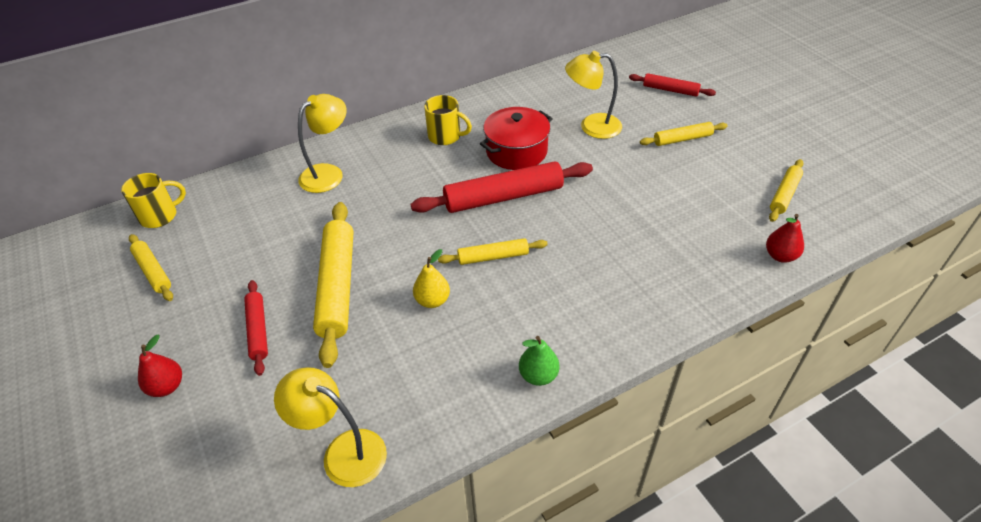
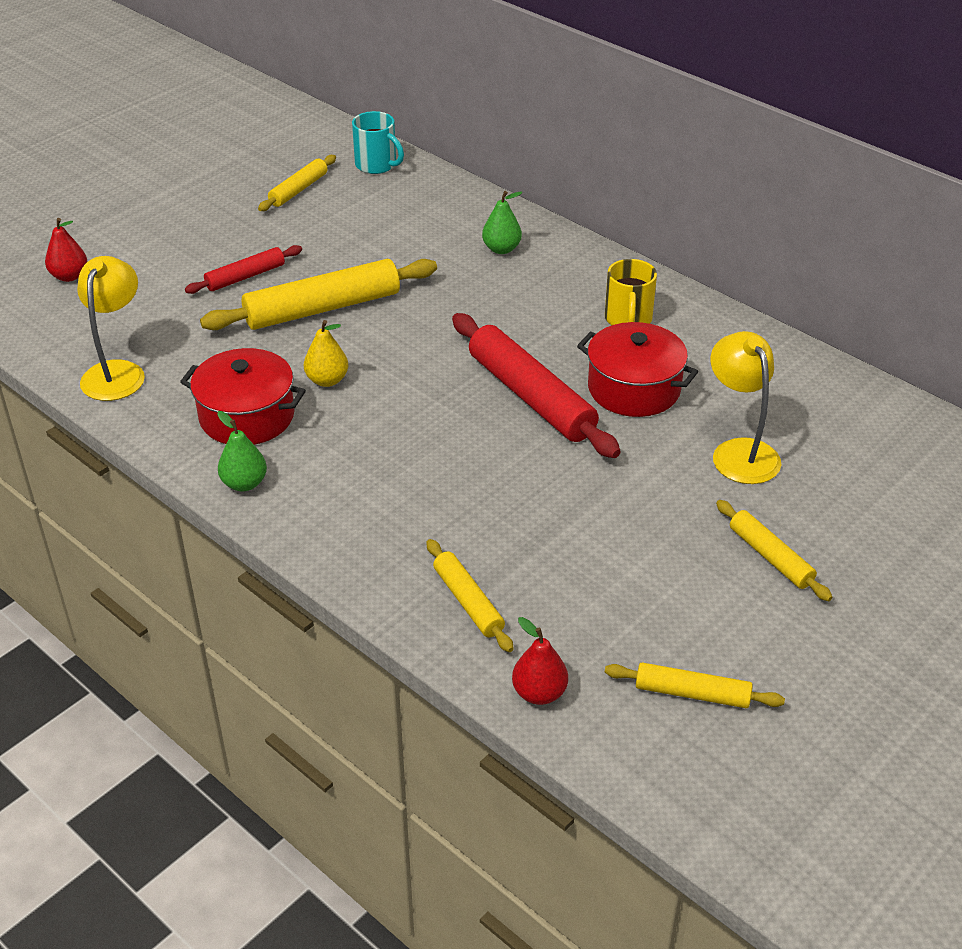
camera: 70 degrees right, 5 degrees down
yellow mug [121,173,186,228] -> turquoise mug [352,111,404,174]
red pear [138,335,182,397] -> red pear moved to [45,218,87,282]
yellow lamp [298,94,347,193] -> green pear [482,191,522,254]
yellow rolling pin [438,238,548,265] -> yellow rolling pin moved to [427,539,514,652]
red rolling pin [629,73,716,97] -> none
none -> red pot [180,348,306,445]

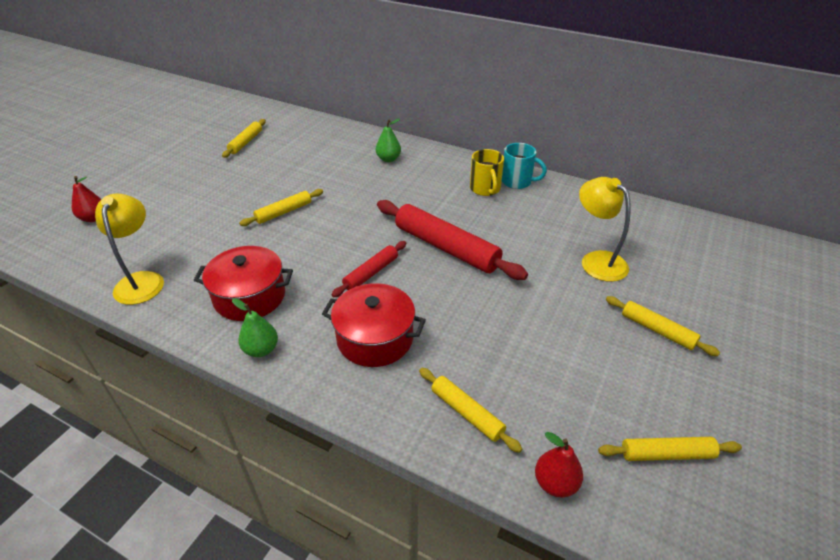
camera: 15 degrees left, 0 degrees up
red rolling pin [185,245,302,294] -> red rolling pin moved to [331,241,406,298]
yellow rolling pin [200,259,437,330] -> yellow rolling pin [239,189,323,226], size x0.54
yellow pear [304,320,348,387] -> none
turquoise mug [352,111,404,174] -> turquoise mug moved to [502,143,547,189]
red pot [577,322,698,417] -> red pot moved to [322,283,426,367]

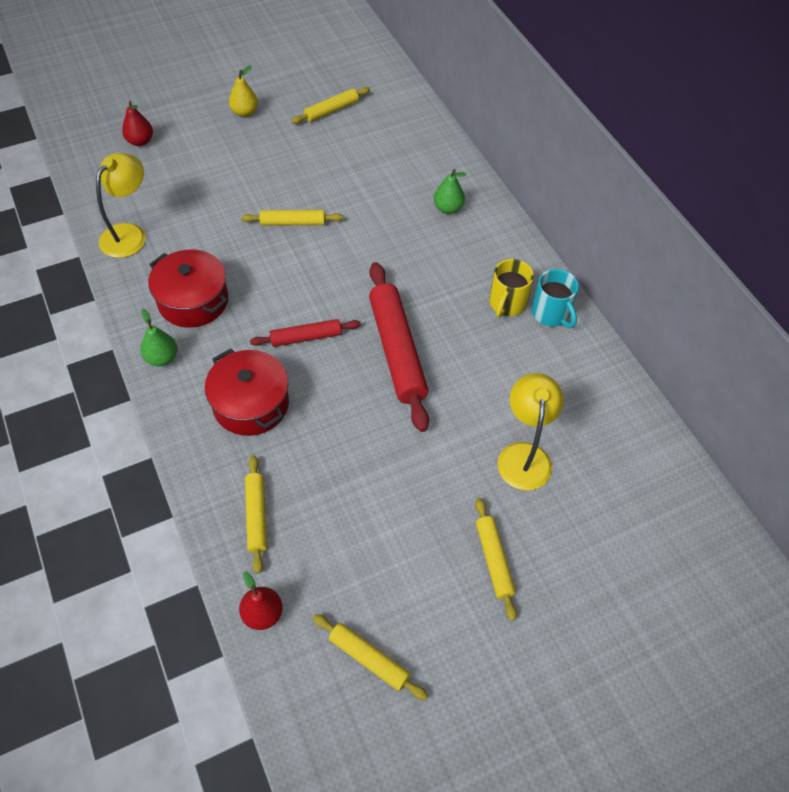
camera: 35 degrees right, 15 degrees up
none -> yellow pear [229,65,258,117]

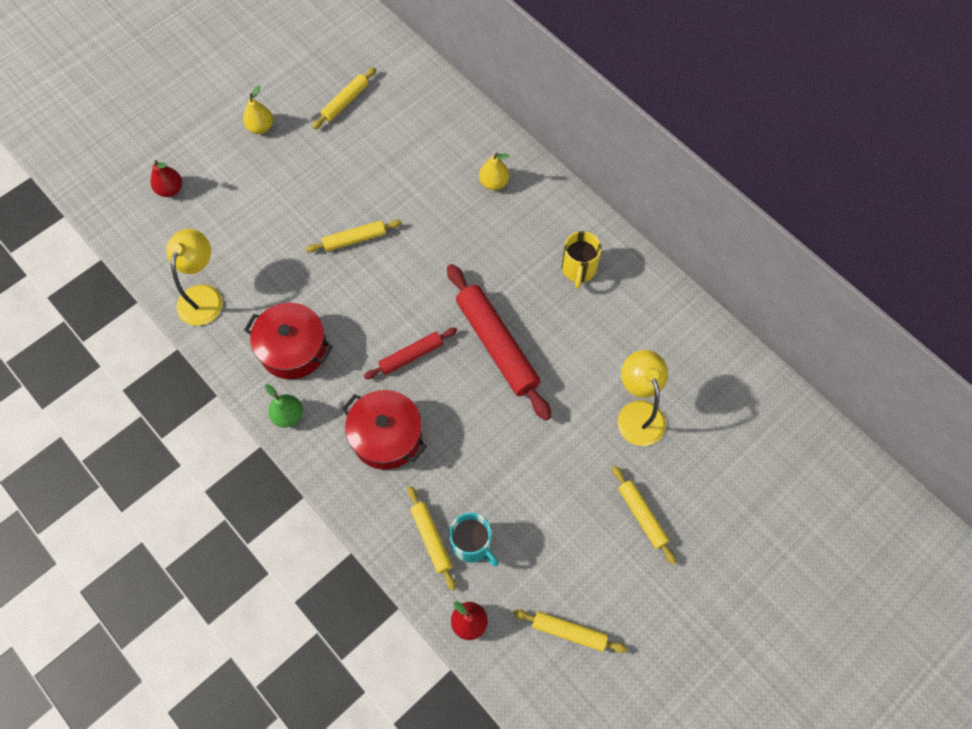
camera: 15 degrees left, 10 degrees up
green pear [434,169,467,214] -> yellow pear [479,152,509,190]
turquoise mug [532,269,579,328] -> turquoise mug moved to [449,513,499,566]

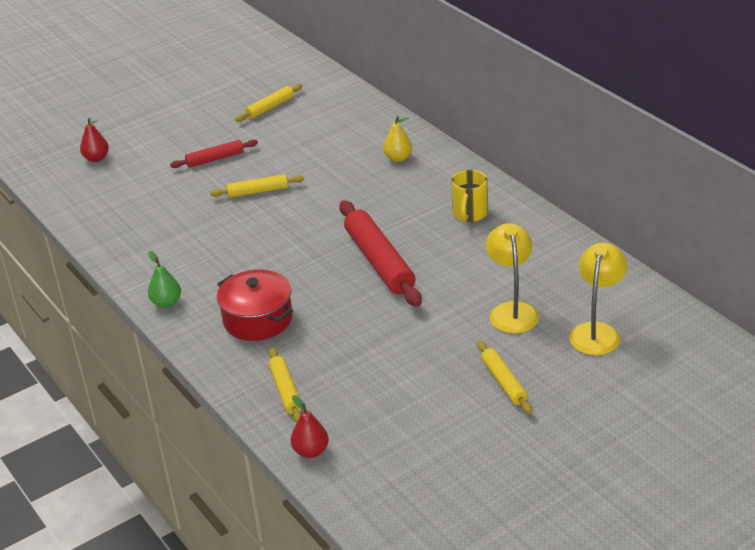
camera: 10 degrees right, 30 degrees down
yellow lamp [166,229,223,326] -> yellow lamp moved to [569,243,627,355]
yellow pear [243,85,273,134] -> none
red pot [244,303,333,379] -> none
red rolling pin [364,327,457,379] -> red rolling pin moved to [170,139,258,168]
turquoise mug [449,513,499,566] -> none
yellow rolling pin [513,609,628,653] -> none

